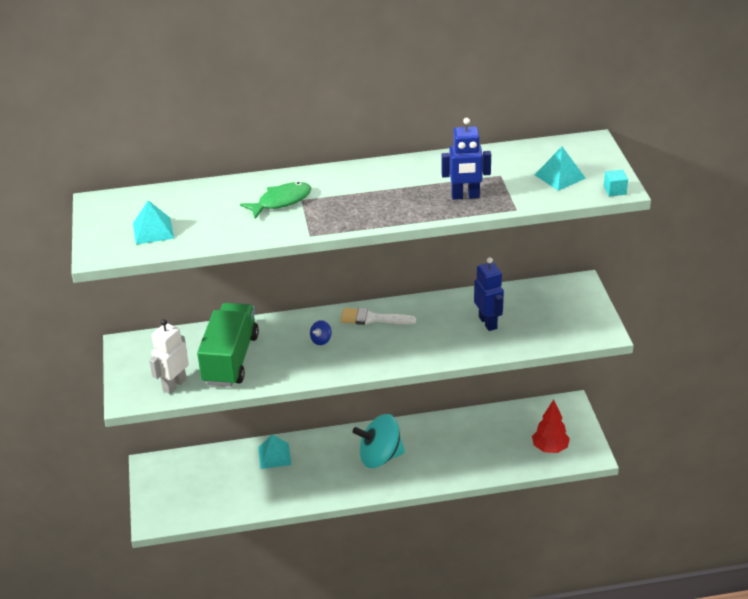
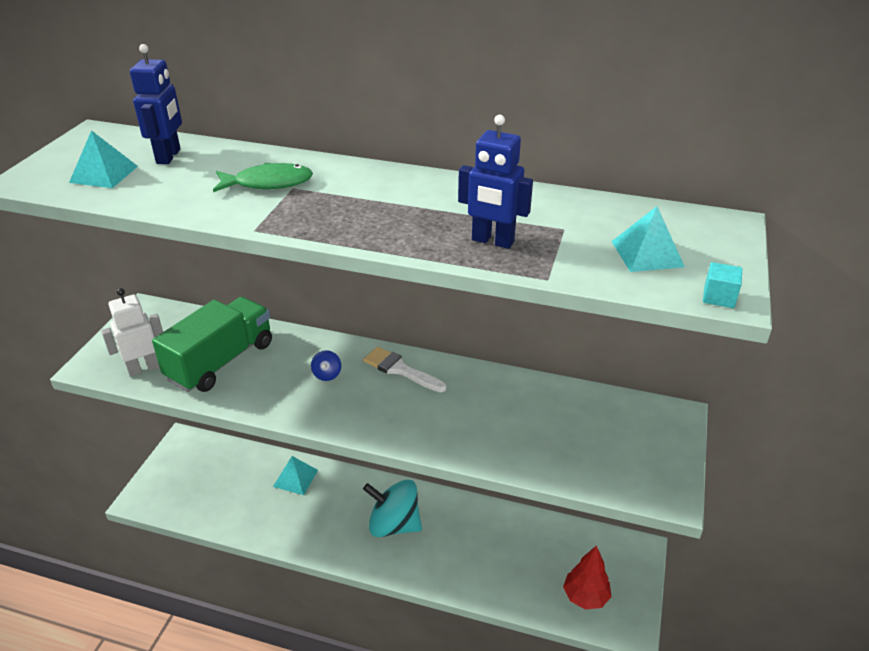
camera: 25 degrees right, 0 degrees up
blue spinning top [310,320,332,345] -> blue spinning top turned 60 degrees counterclockwise [311,350,341,381]
blue robot [474,257,504,331] -> blue robot moved to [130,44,182,164]

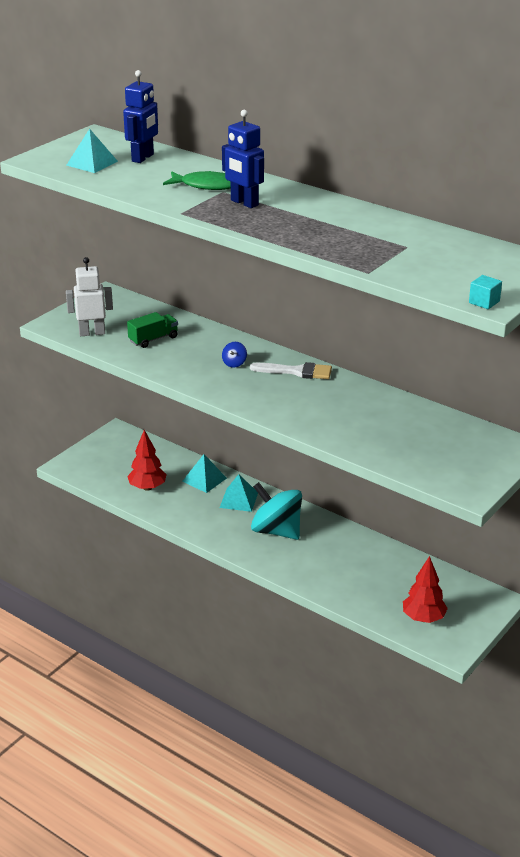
camera: 20 degrees right, 5 degrees down
green truck [152,297,272,392] -> green truck [127,312,178,348], size x0.51
white brush [363,347,446,392] -> white brush turned 135 degrees clockwise [250,362,332,379]
blue robot [458,115,533,249] -> blue robot moved to [222,110,264,208]
turquoise pyramid [611,206,685,272] -> turquoise pyramid moved to [220,474,258,512]
none -> red tree [127,430,167,491]

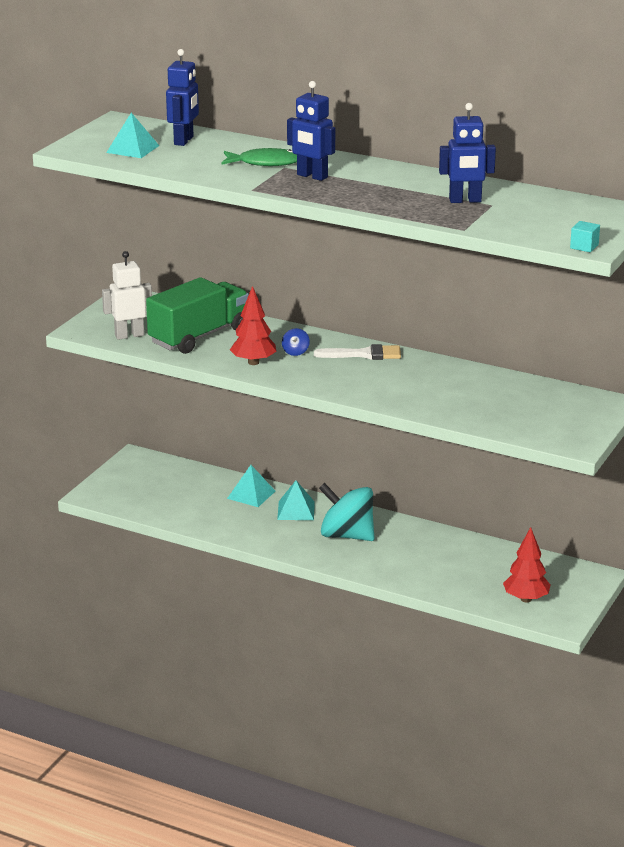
camera: 10 degrees left, 5 degrees down
green truck [127,312,178,348] -> green truck [146,277,249,354], size x1.97
red tree [127,430,167,491] -> red tree moved to [230,286,277,365]
none -> blue robot [439,103,496,203]

